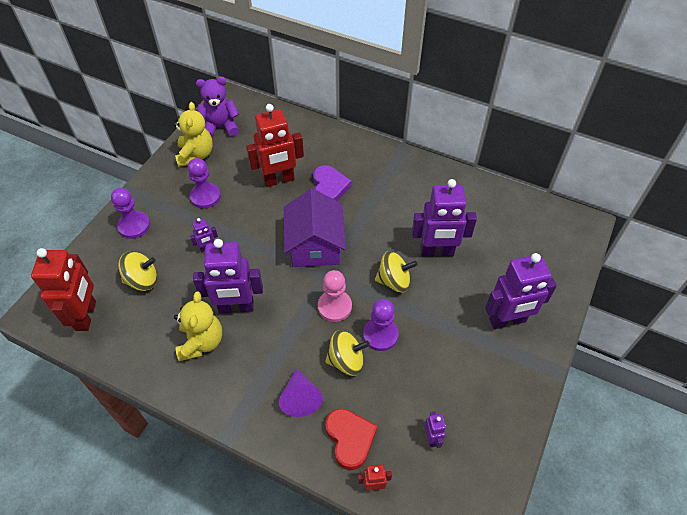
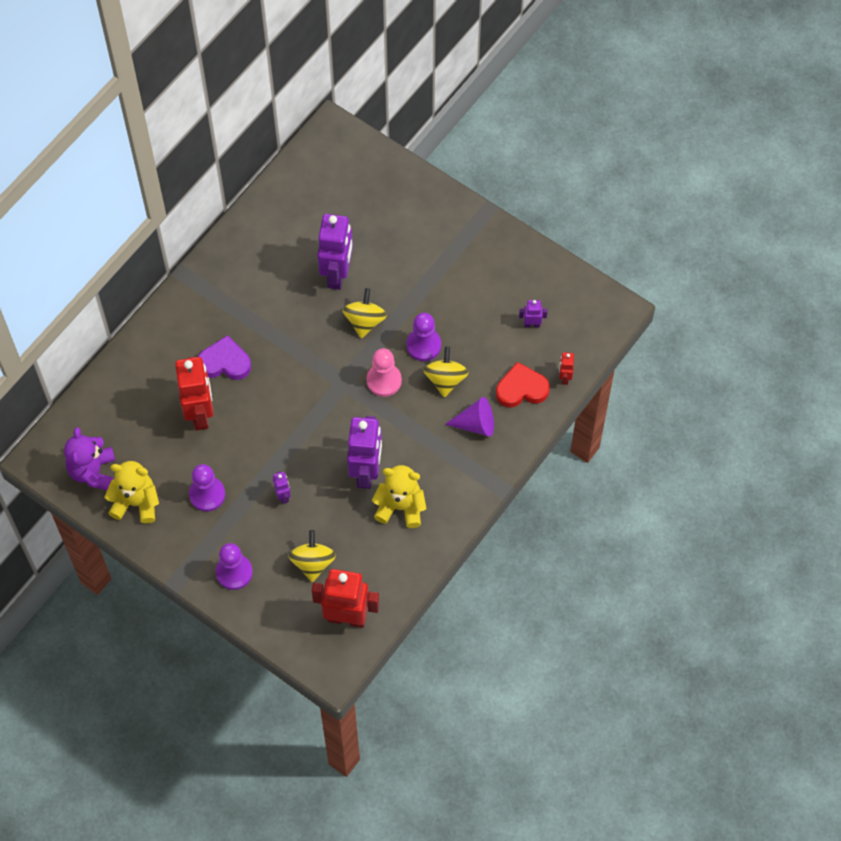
camera: 80 degrees left, 10 degrees up
purple house [284,188,346,267] -> none
purple robot [485,253,557,329] -> none

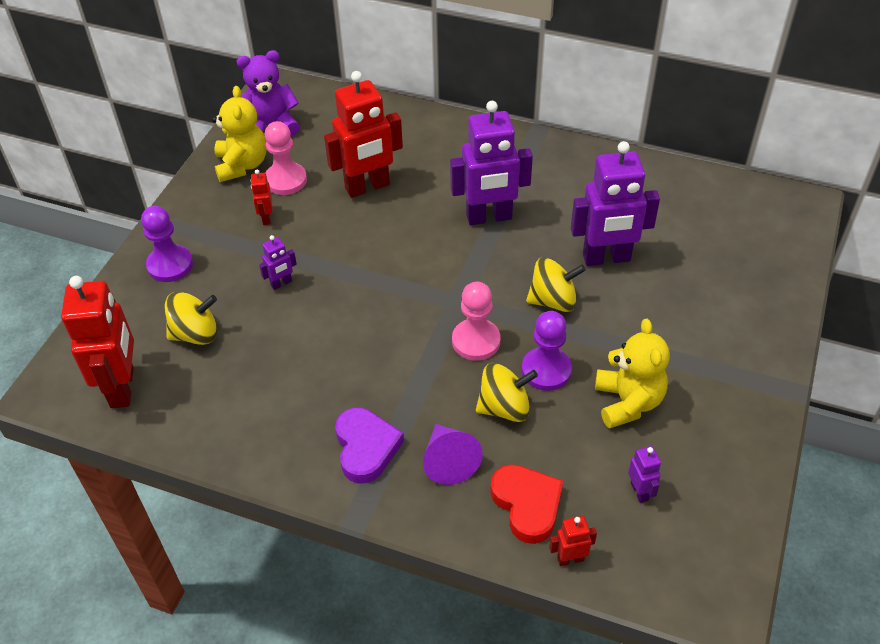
camera: 75 degrees right, 15 degrees down
purple pawn [189,464,225,512] -> red robot [251,169,273,225]
purple heart [198,335,251,380] -> purple heart moved to [335,408,404,483]
purple robot [347,416,382,489] -> purple robot moved to [450,101,533,225]
yellow teddy bear [372,465,426,528] -> yellow teddy bear moved to [595,319,670,429]
none -> pink pawn [265,121,307,195]

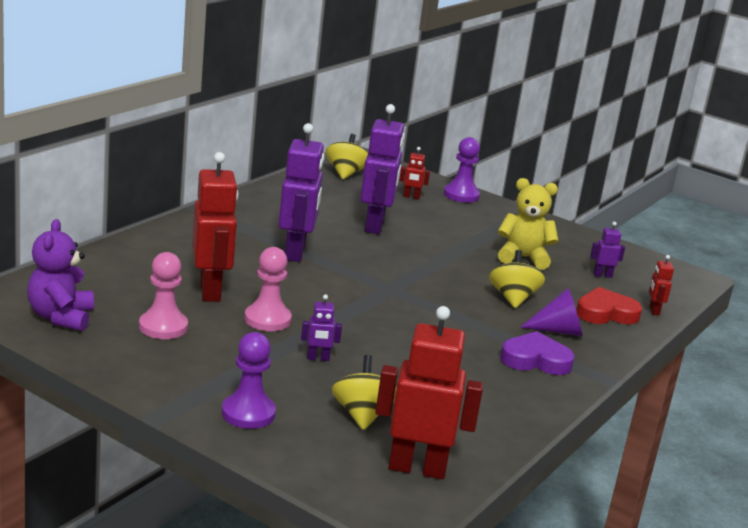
camera: 80 degrees left, 25 degrees down
yellow teddy bear [212,86,267,182] -> none
red robot [251,169,273,225] -> red robot moved to [399,147,430,199]
purple robot [259,235,297,290] -> purple robot turned 105 degrees clockwise [301,294,342,361]
pink pawn [452,282,501,361] -> pink pawn moved to [244,247,292,331]
purple pawn [522,311,572,391] -> purple pawn moved to [444,137,480,203]
yellow spinning top [526,257,586,312] -> yellow spinning top moved to [326,134,368,179]

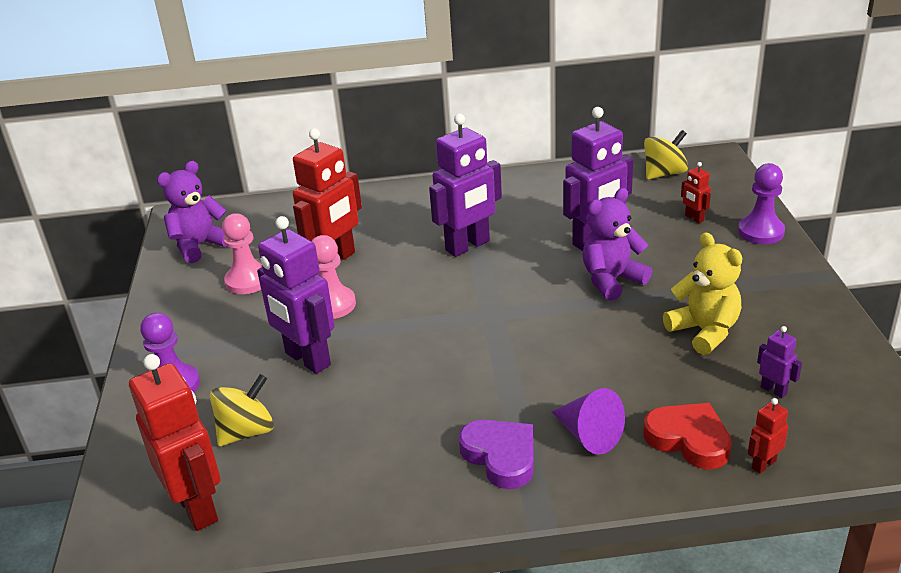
camera: 55 degrees right, 10 degrees up
purple robot [301,294,342,361] -> purple robot [257,216,335,374], size x2.23
yellow spinning top [489,250,545,308] -> none
none -> purple teddy bear [582,188,652,301]

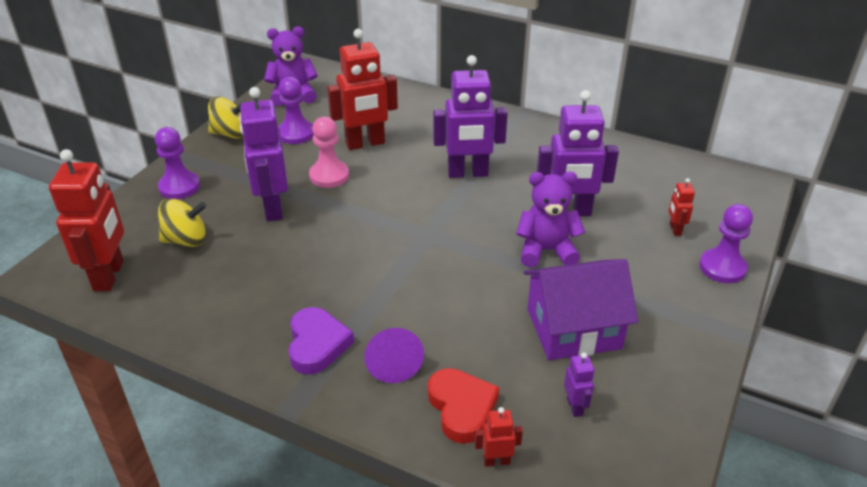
camera: 30 degrees right, 5 degrees up
pink pawn [222,213,262,294] -> purple pawn [279,77,314,144]
yellow spinning top [644,130,688,180] -> yellow spinning top moved to [208,96,247,139]
yellow teddy bear [663,232,742,355] -> purple house [524,259,638,360]

